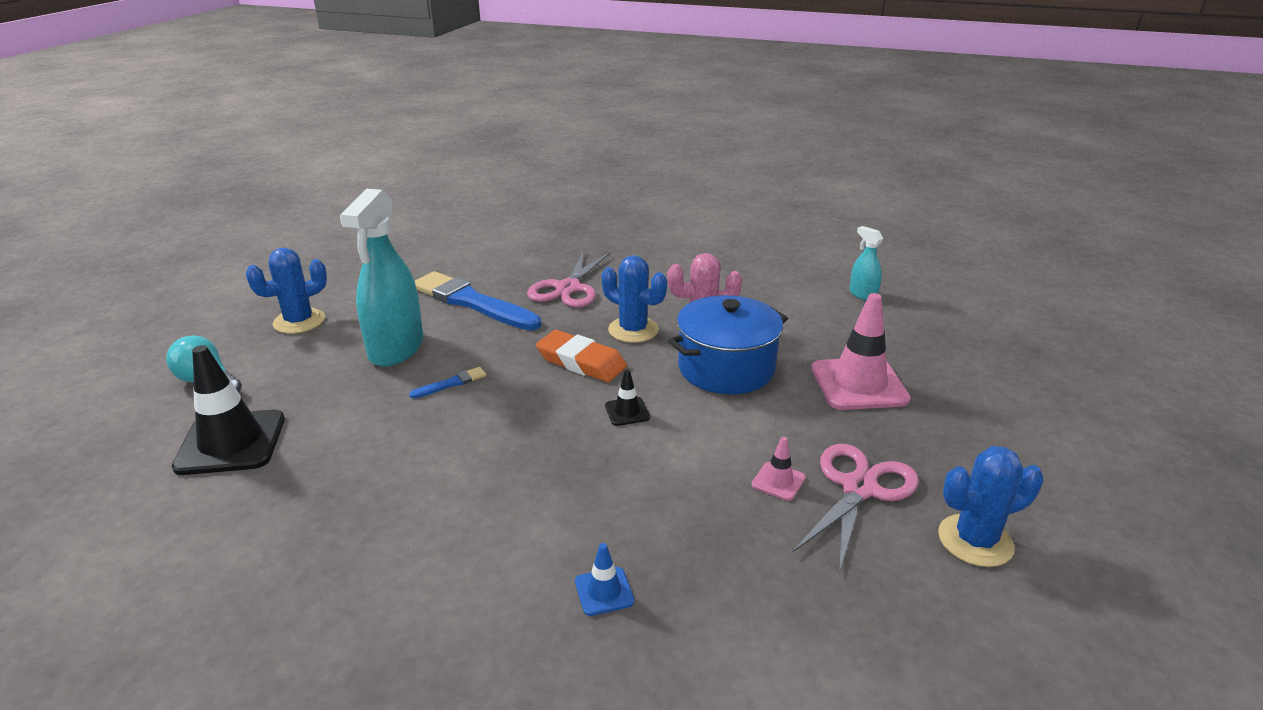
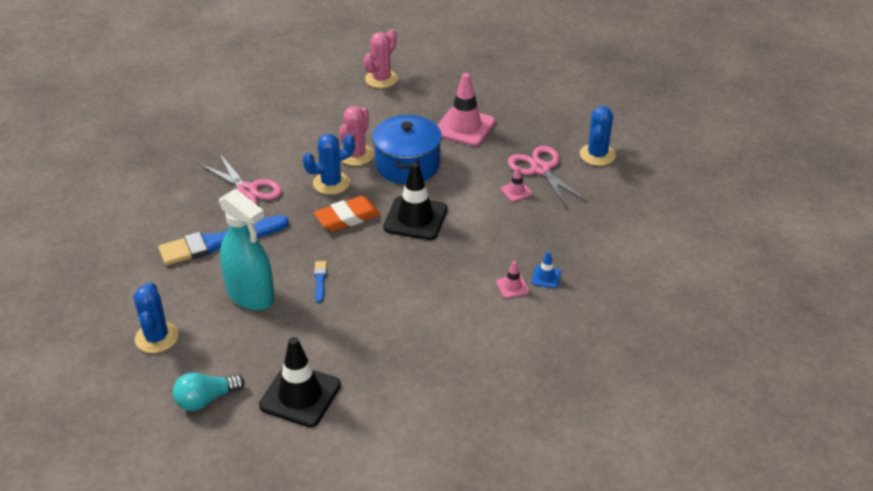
camera: 60 degrees left, 10 degrees up
black traffic cone [605,370,650,426] -> black traffic cone [383,162,448,240], size x2.16
turquoise spray bottle [849,226,883,301] -> pink cactus [364,29,398,88]
none -> pink traffic cone [496,261,529,298]

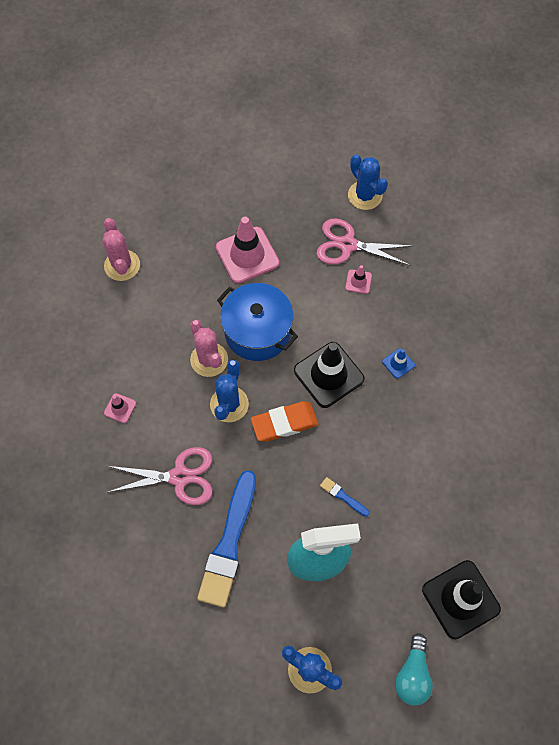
camera: 50 degrees left, 25 degrees up
orange eraser [314,196,381,231] -> orange eraser turned 60 degrees clockwise [251,401,319,442]
pink traffic cone [496,261,529,298] -> pink traffic cone moved to [104,393,136,423]
blue traffic cone [531,251,561,288] -> blue traffic cone moved to [382,348,415,379]

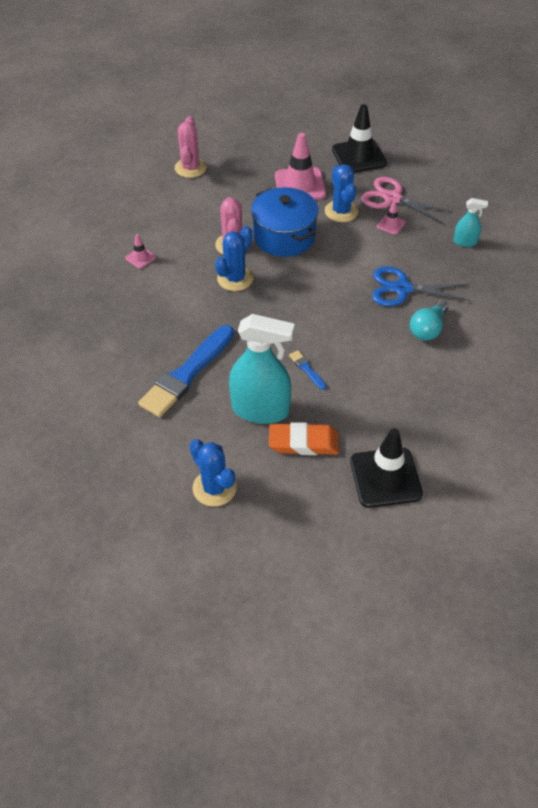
camera: 20 degrees right, 15 degrees down
pink scissors [106,447,213,505] -> none
orange eraser [251,401,319,442] -> orange eraser moved to [269,422,339,455]
black traffic cone [294,342,365,408] -> black traffic cone moved to [332,104,387,173]
blue cactus [348,154,388,210] -> blue cactus moved to [325,164,359,222]
blue traffic cone [382,348,415,379] -> blue scissors [372,266,471,306]
turquoise light bulb [395,633,433,706] -> turquoise light bulb moved to [410,300,448,341]
none -> turquoise spray bottle [453,198,488,247]

